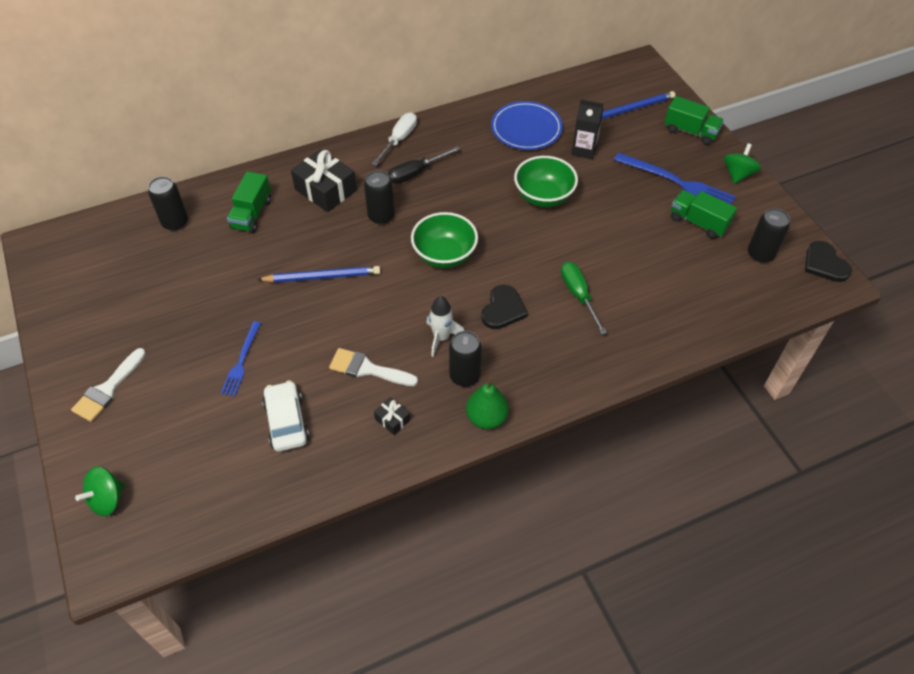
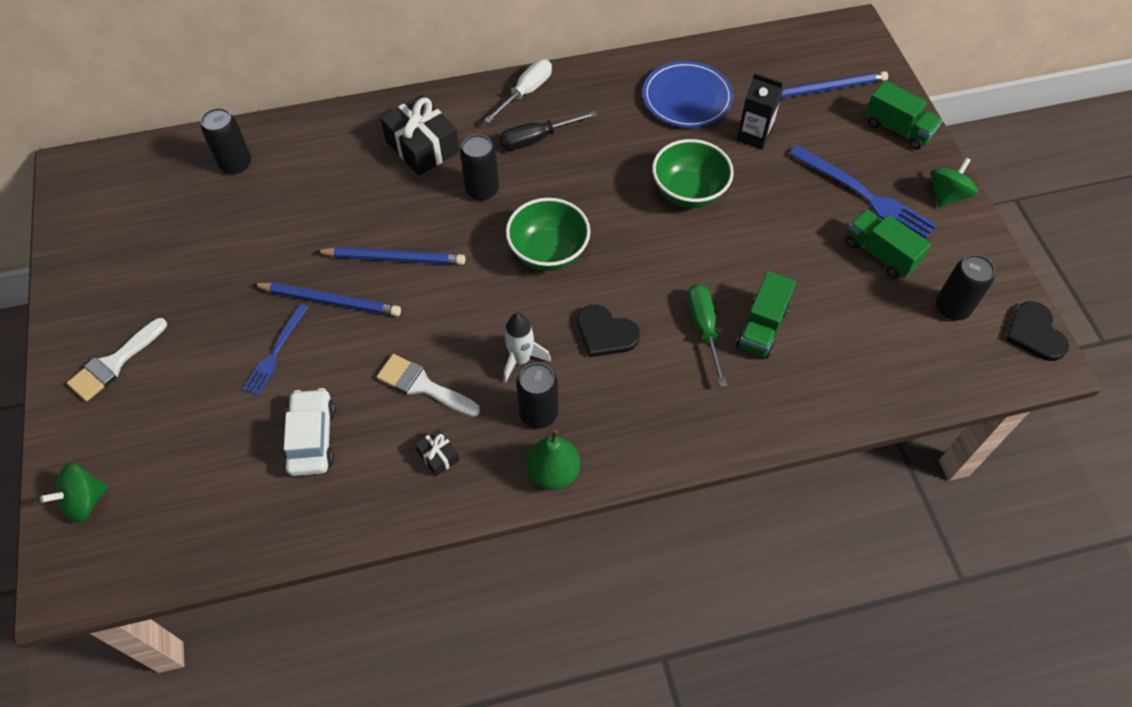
camera: 10 degrees right, 5 degrees up
green truck [227,171,271,233] -> green truck moved to [736,271,796,358]
black heart [481,285,528,329] -> black heart turned 90 degrees clockwise [577,304,640,357]
none -> blue pencil [252,282,401,317]

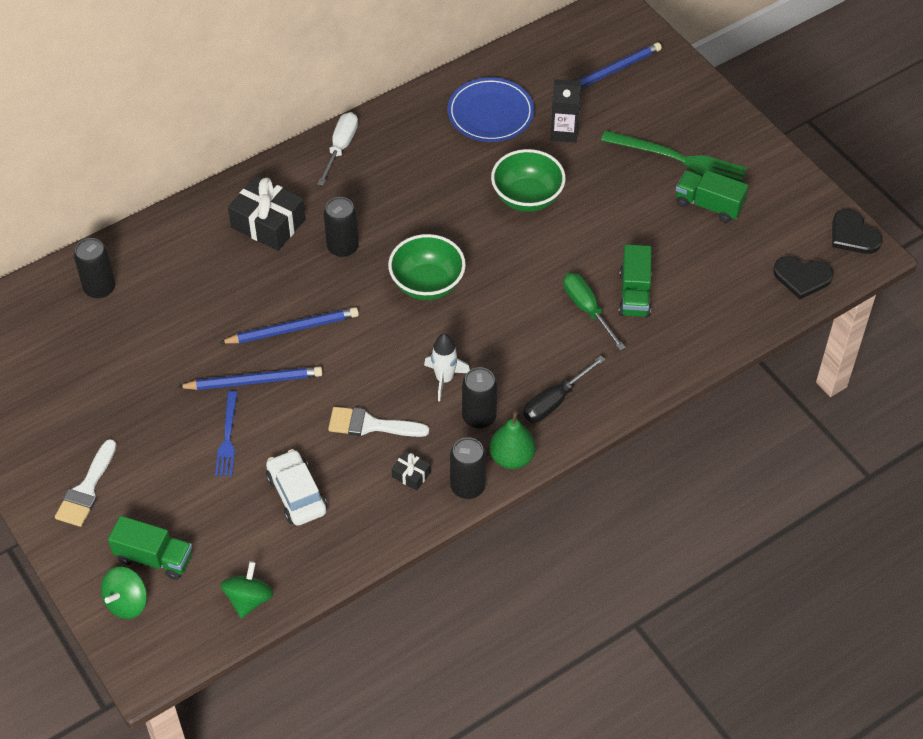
camera: 20 degrees left, 5 degrees down
black screwdriver [499,111,597,150] -> black screwdriver moved to [523,356,605,422]
black heart [577,304,640,357] -> black heart moved to [773,256,833,299]
blue fork [789,145,937,238] -> green fork [601,130,747,182]
green truck [865,80,942,150] -> green truck moved to [108,516,192,580]
green spinning top [930,158,978,208] -> green spinning top moved to [221,561,274,618]
black can [936,254,995,320] -> black can moved to [450,437,486,499]

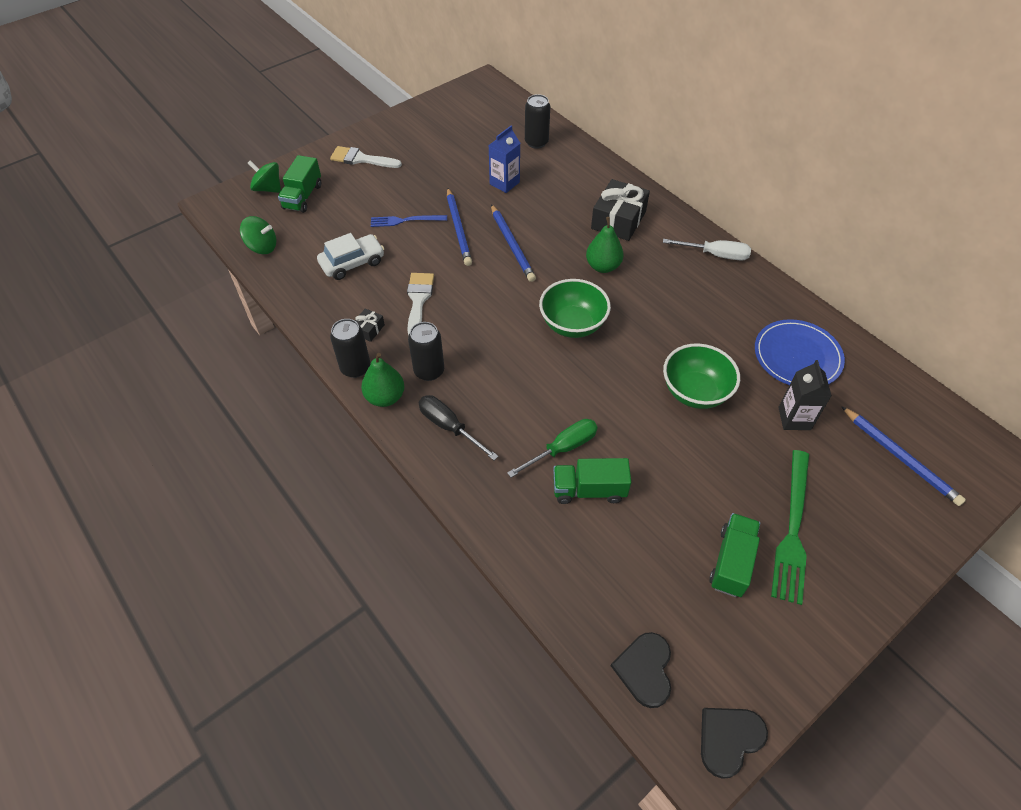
camera: 85 degrees right, 0 degrees up
black can [324,197,359,257] -> green pear [586,217,624,273]
white rocket [424,334,470,401] -> none
none -> blue carton [488,125,520,193]

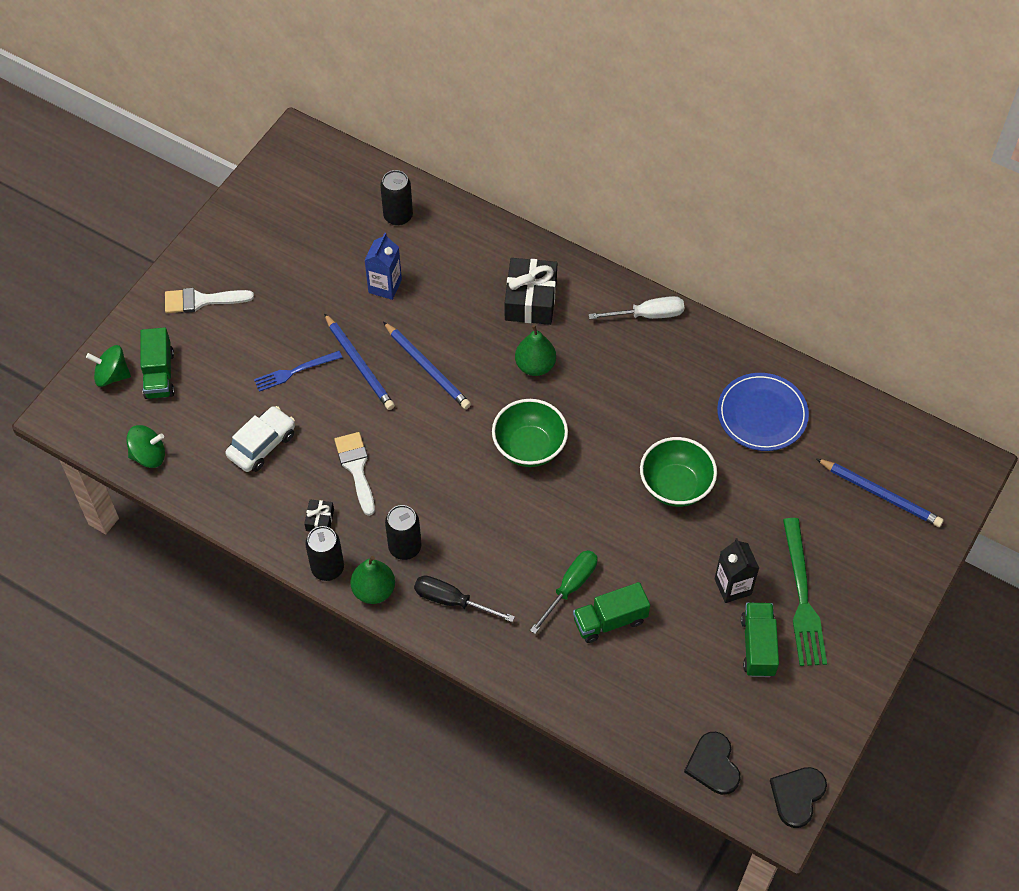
camera: 20 degrees left, 5 degrees up
black carton [778,360,832,430] -> black carton moved to [715,538,759,603]

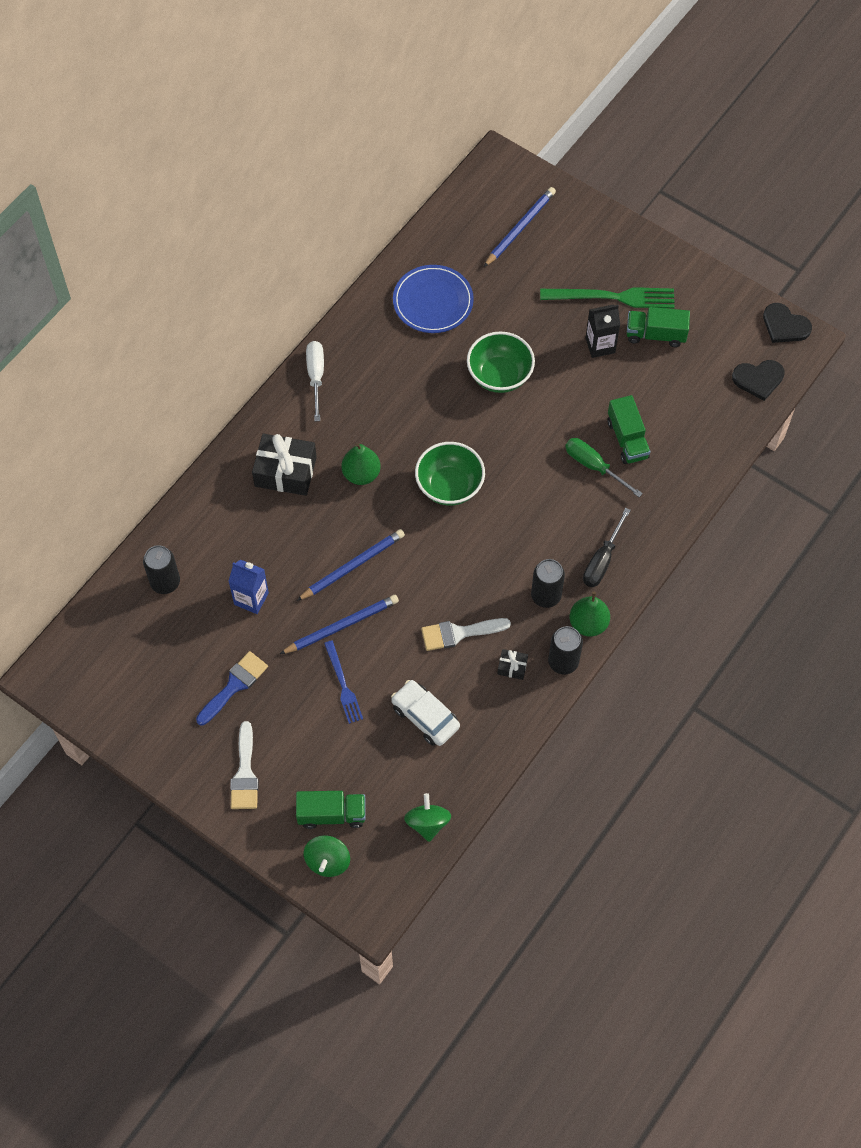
camera: 85 degrees left, 5 degrees up
none -> blue brush [196,651,268,725]

